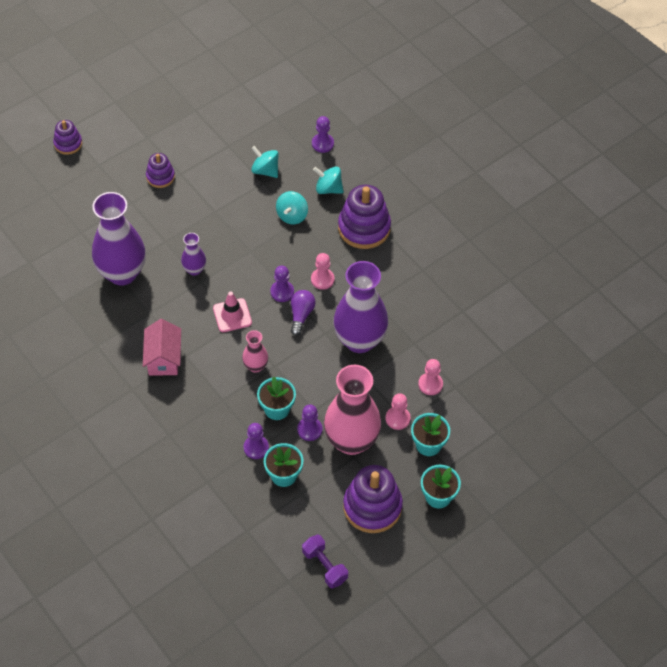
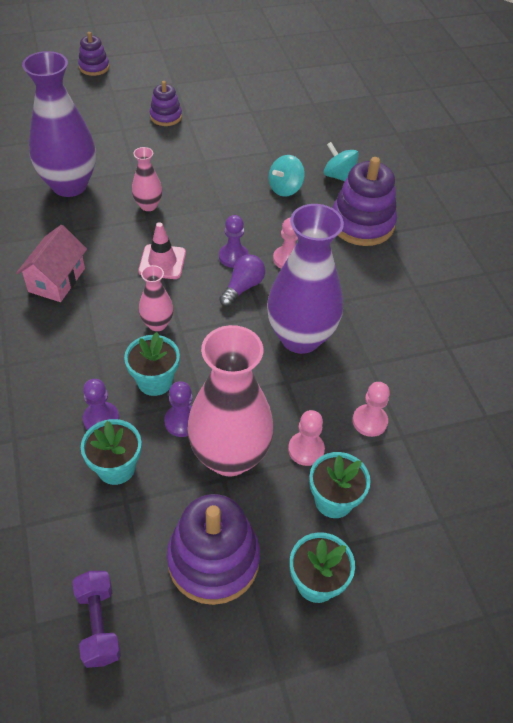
camera: 20 degrees right, 5 degrees down
purple vase [181,233,206,276] -> pink vase [132,147,162,211]
turquoise spinning top [251,146,279,178] -> none
purple pawn [312,116,334,153] -> none

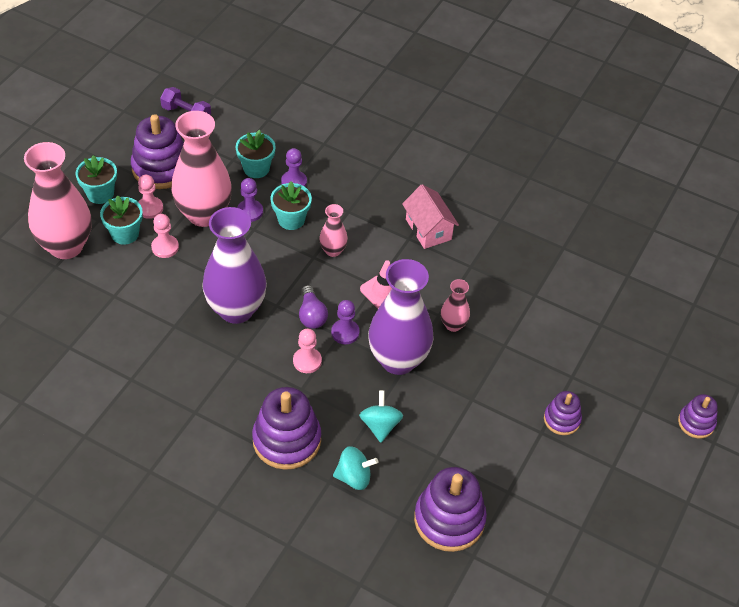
camera: 135 degrees right, 0 degrees up
purple vase [22,51,96,197] -> purple vase moved to [368,259,434,375]
pink pawn [352,382,390,437] -> pink pawn moved to [138,175,163,219]
none -> pink vase [24,142,92,259]
none -> purple stacking toy [414,467,487,552]

